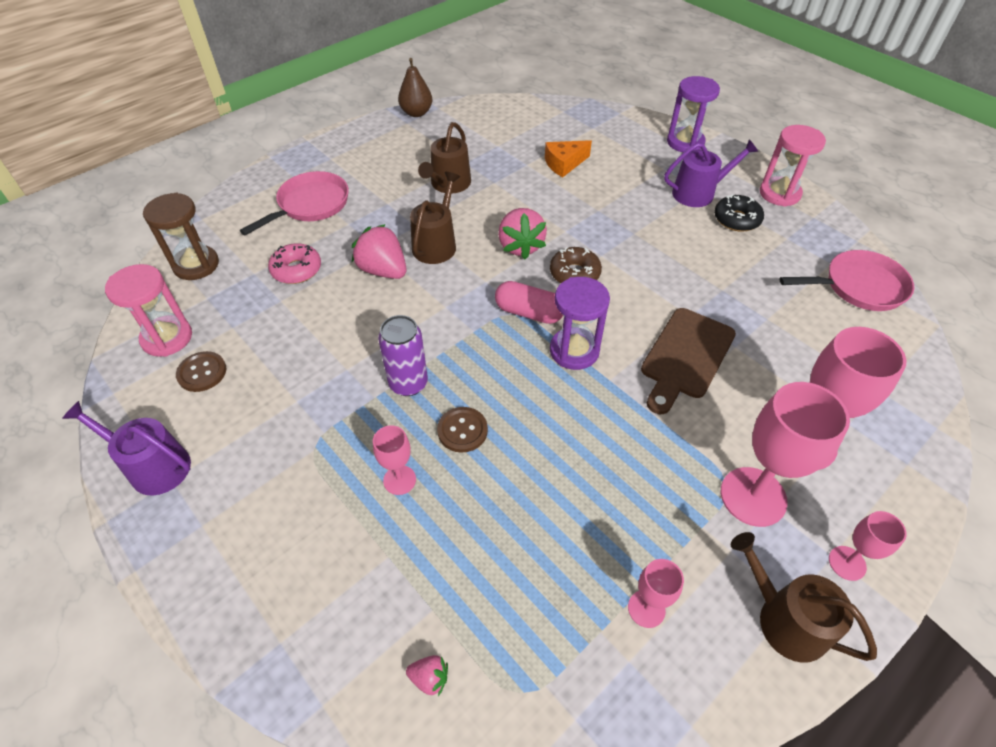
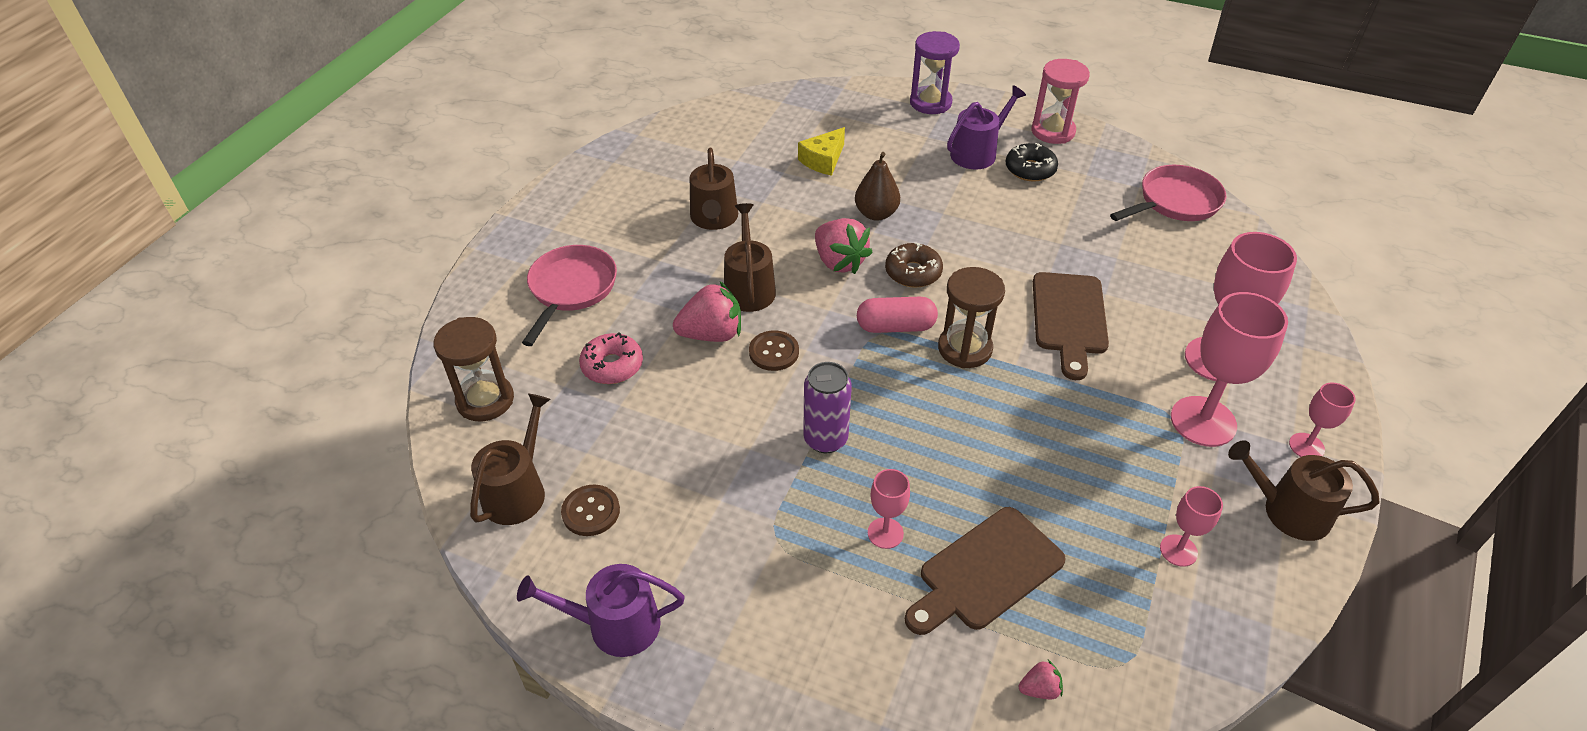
camera: 25 degrees left, 5 degrees down
pink hourglass [105,264,192,357] -> brown watering can [470,394,551,525]
pink strawberry [352,224,406,279] -> pink strawberry turned 150 degrees clockwise [673,282,741,342]
brown pear [398,58,432,117] -> brown pear moved to [855,152,900,221]
brown button [437,407,488,453] -> brown button moved to [749,330,799,371]
orange cheese [545,140,592,177] -> yellow cheese [798,127,845,176]
purple hourglass [550,277,610,370] -> brown hourglass [938,267,1005,368]
none -> brown cutting board [905,507,1066,635]

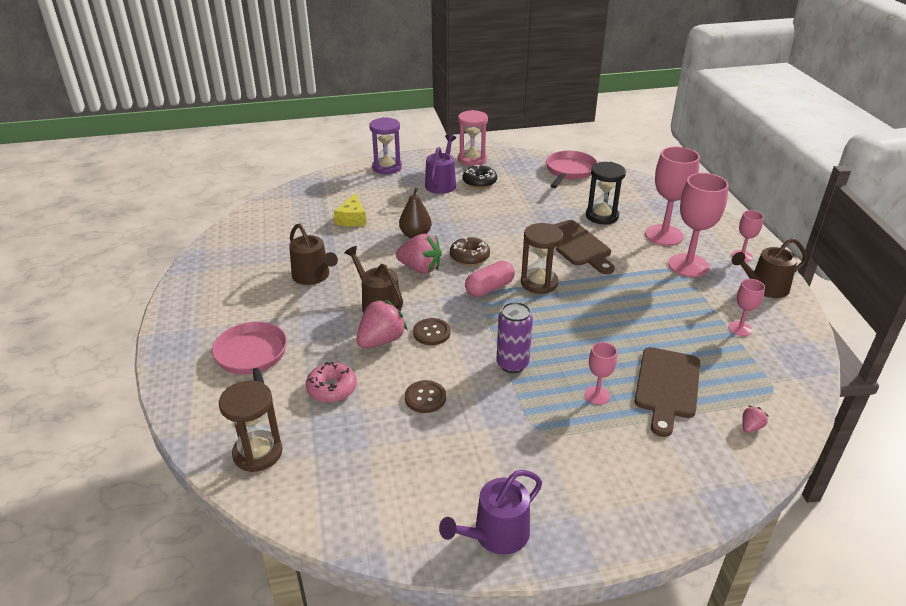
camera: 35 degrees left, 10 degrees down
brown watering can [470,394,551,525] -> none
brown button [561,485,620,536] -> brown button moved to [405,380,446,413]
none -> black hourglass [586,162,626,224]

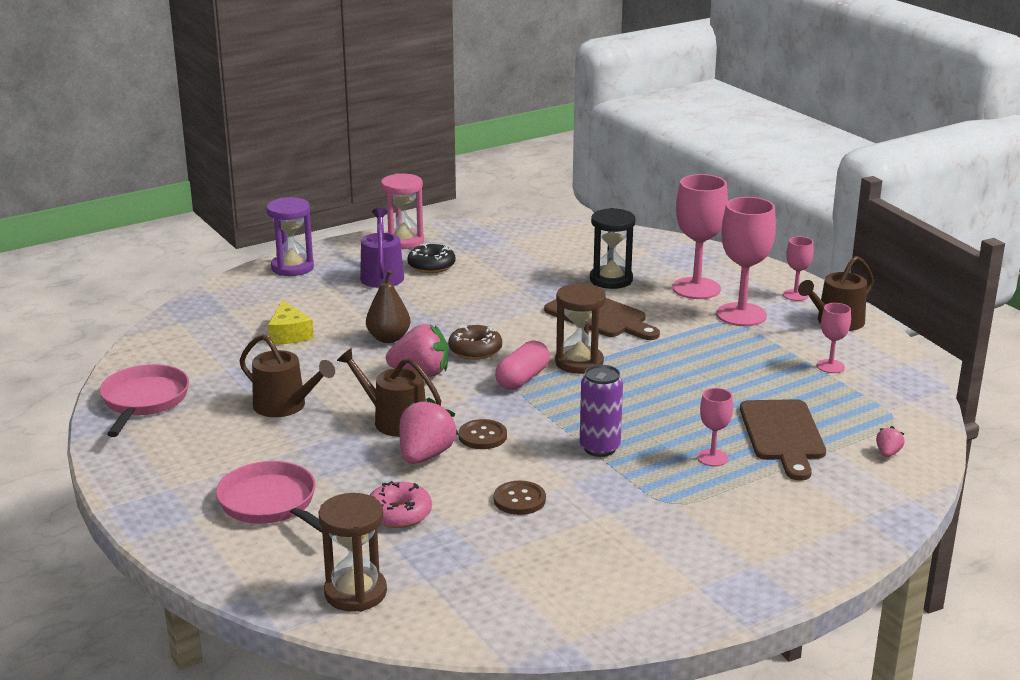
camera: 20 degrees left, 10 degrees down
purple watering can [439,470,542,555] -> none
pink pan [546,151,597,188] -> pink pan moved to [100,364,189,437]

